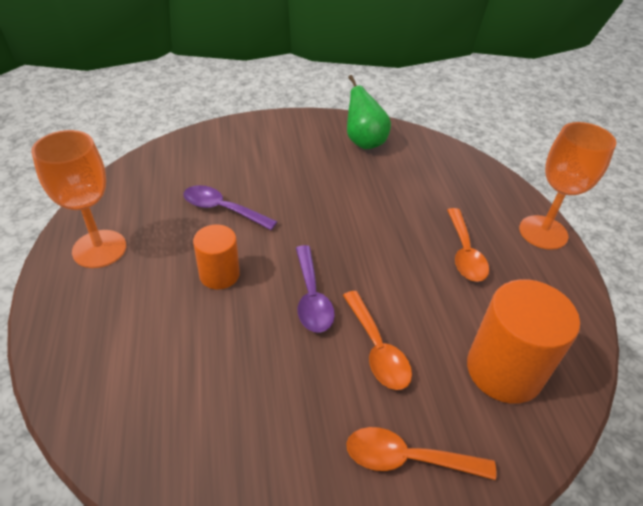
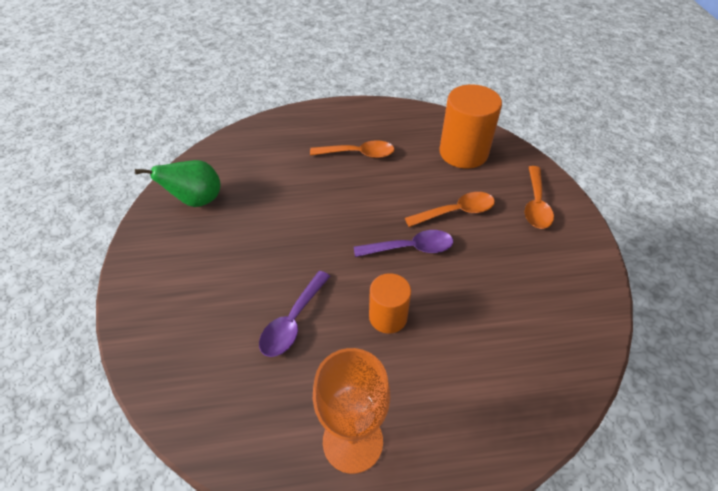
camera: 85 degrees left, 5 degrees up
orange goblet [519,122,616,250] -> none

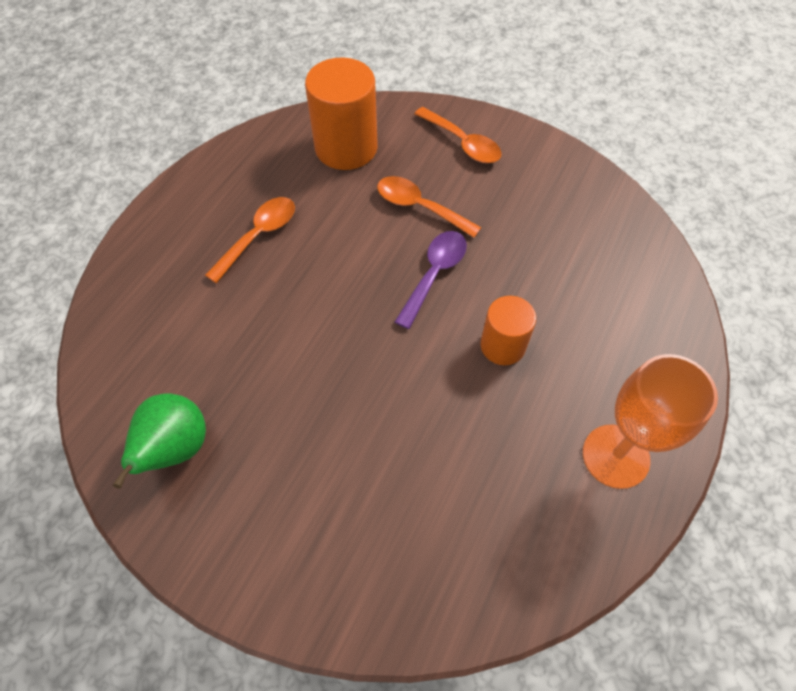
camera: 55 degrees left, 10 degrees up
purple spoon [259,271,330,357] -> none
orange spoon [405,192,495,227] -> orange spoon turned 75 degrees counterclockwise [377,176,482,238]

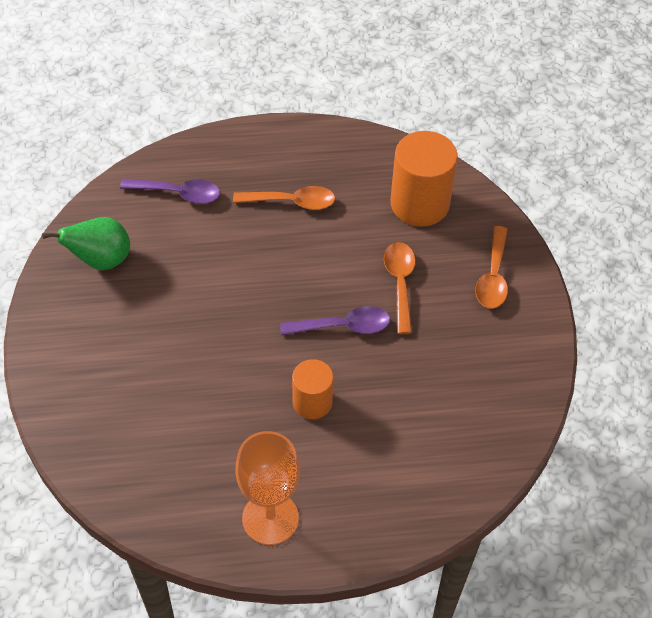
camera: 55 degrees right, 5 degrees down
none -> purple spoon [120,178,220,204]

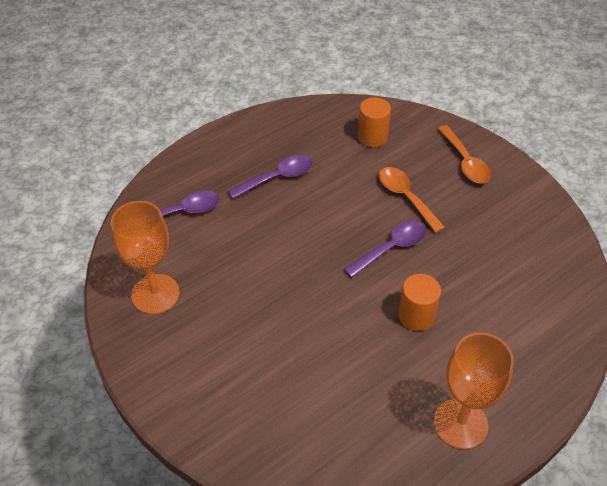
camera: 30 degrees left, 5 degrees down
green pear [42,217,130,270] -> orange goblet [111,201,180,314]
orange spoon [233,186,335,210] -> purple spoon [228,155,313,199]
orange cylinder [391,131,458,227] -> orange cylinder [358,97,391,147], size x0.60

